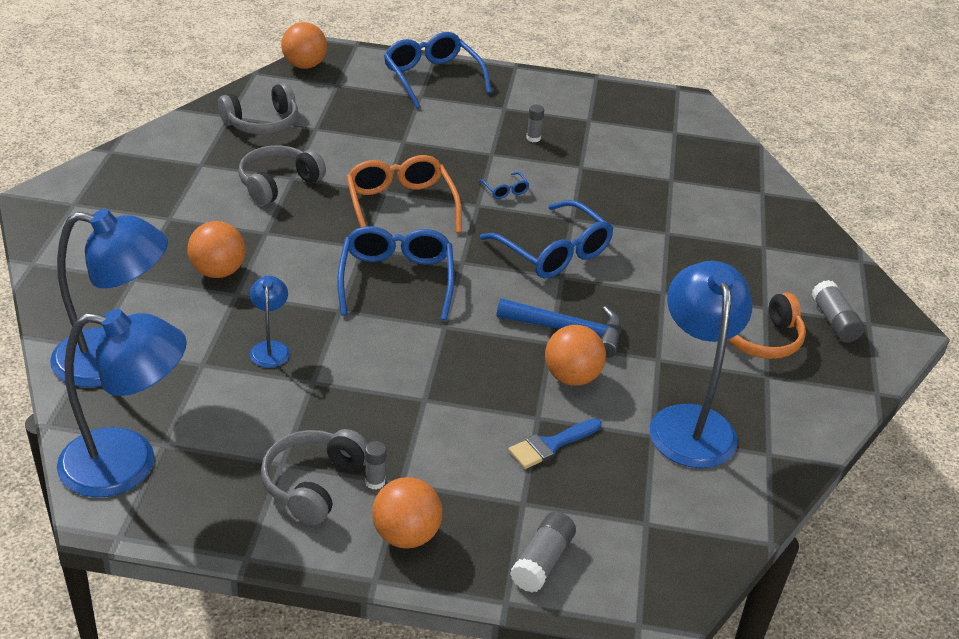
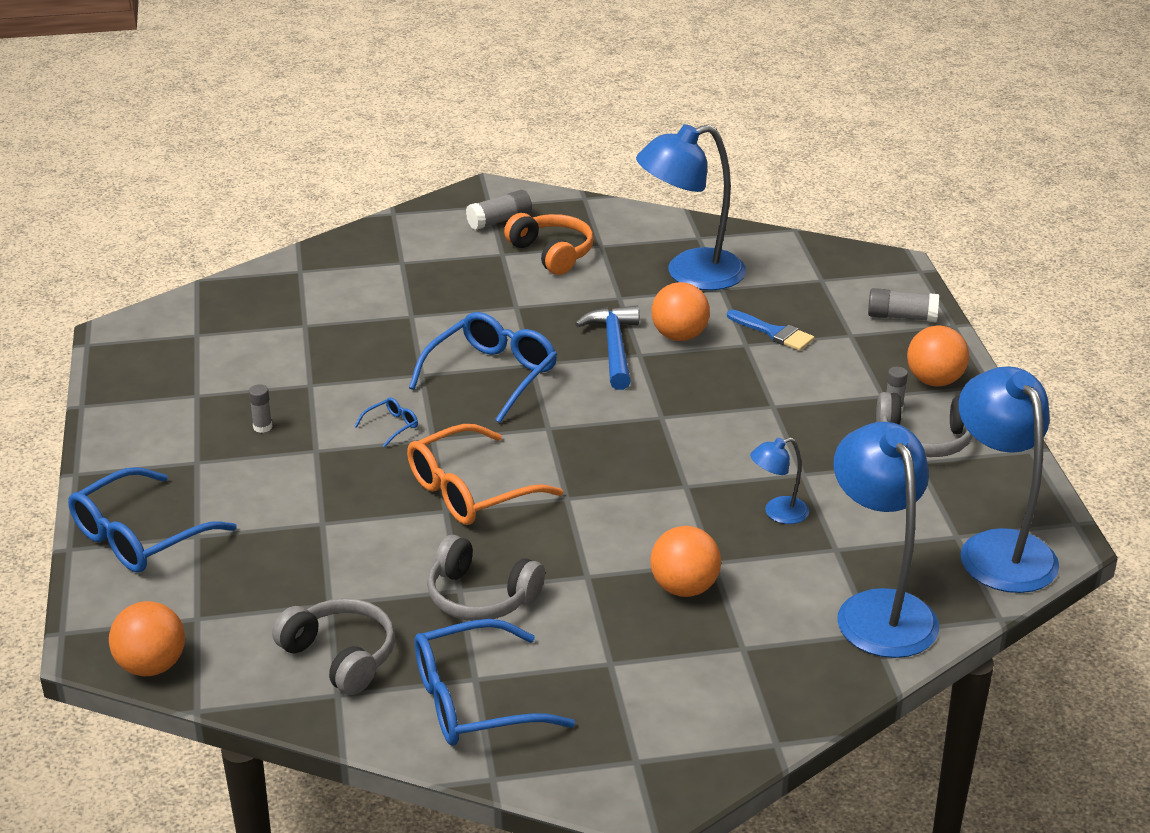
camera: 105 degrees left, 5 degrees down
blue glasses [337,226,454,320] -> blue glasses moved to [415,619,575,746]

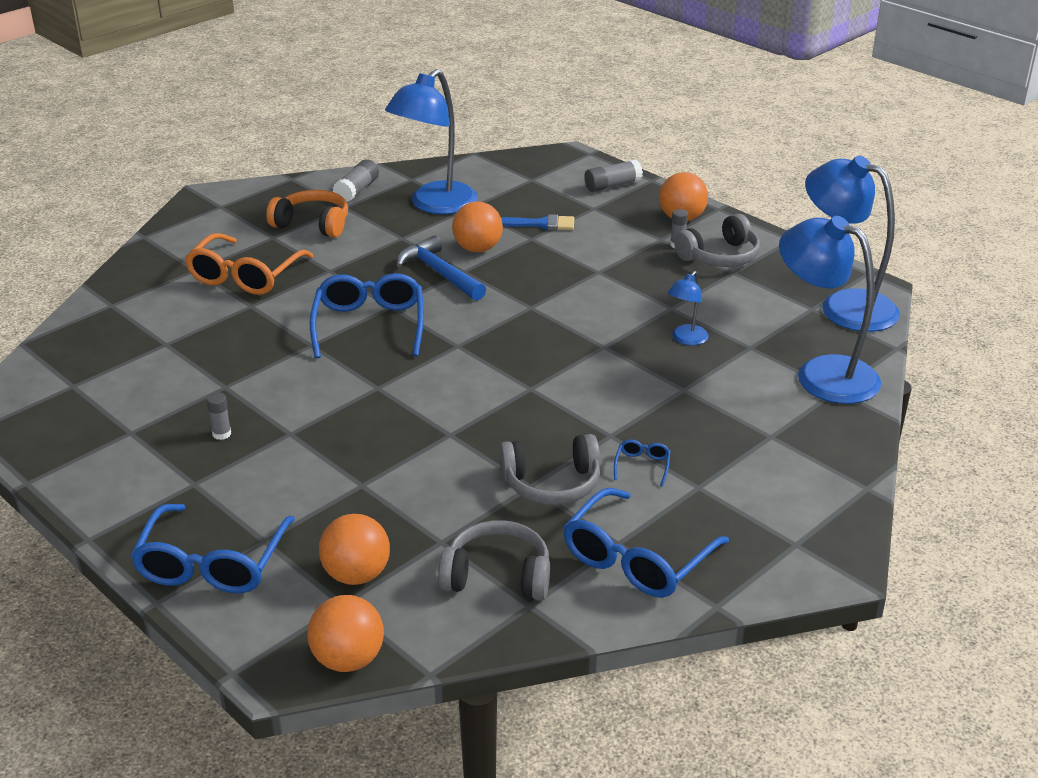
camera: 35 degrees left, 0 degrees up
blue glasses [354,398,418,448] -> blue glasses moved to [614,440,670,487]
orange glasses [407,424,563,525] -> orange glasses moved to [185,233,313,295]
grey glue stick [466,190,532,230] -> grey glue stick moved to [333,159,379,202]
orange ball [650,526,721,597] -> orange ball moved to [319,514,390,585]

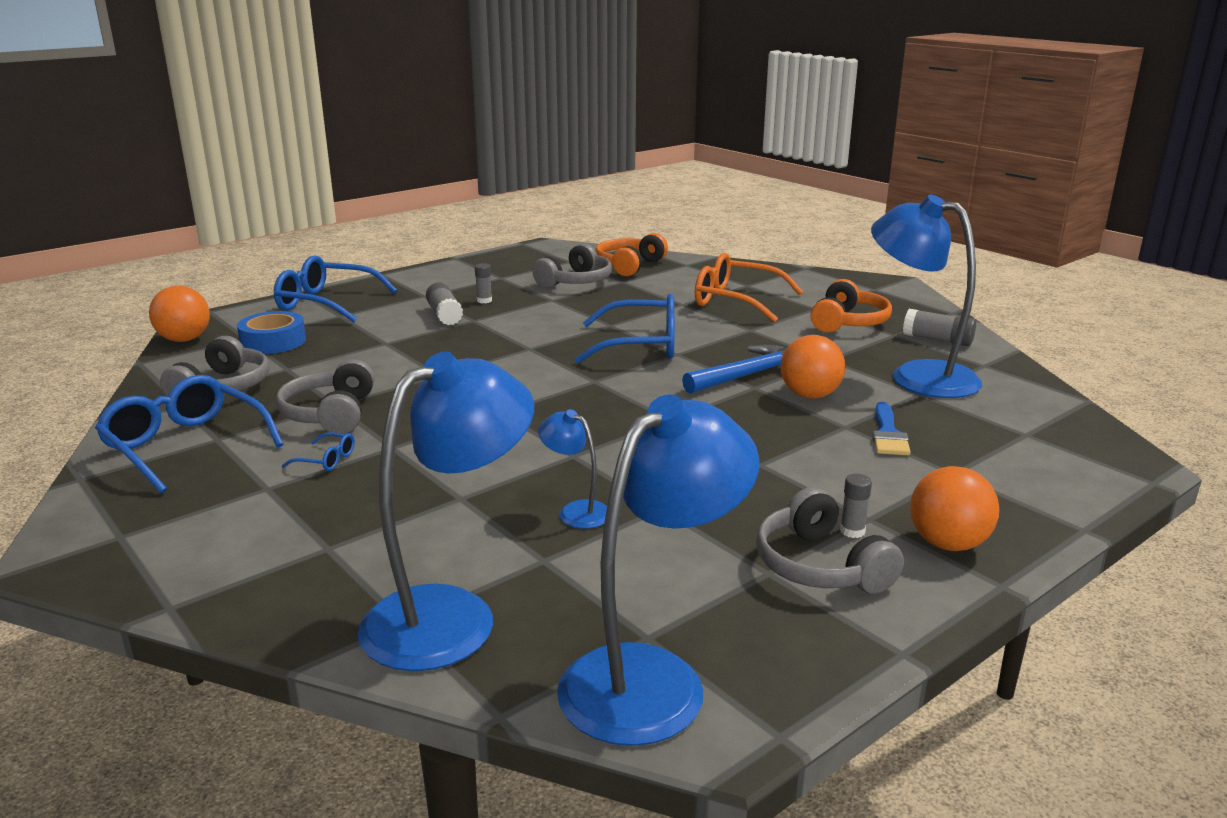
camera: 95 degrees right, 10 degrees down
orange ball [319,514,390,585] -> blue tape [237,311,306,354]
grey glue stick [584,160,643,192] -> grey glue stick moved to [426,283,463,325]
none -> grey headphones [532,244,612,288]
none -> orange headphones [595,233,668,276]

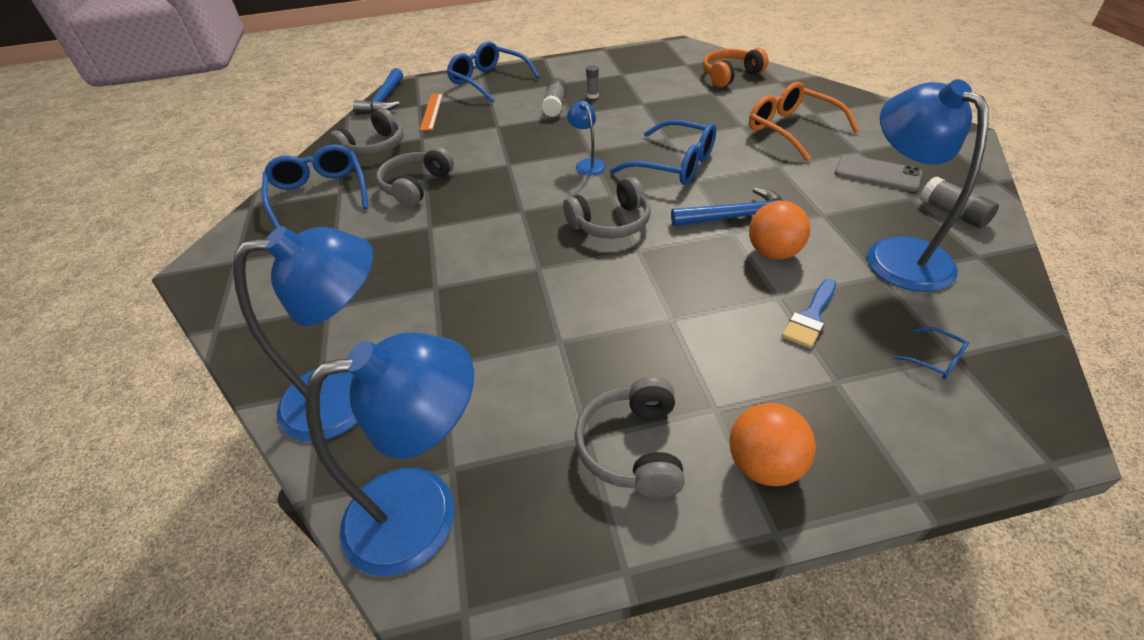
camera: 30 degrees right, 20 degrees up
orange ball [149,286,210,342] -> blue hammer [353,68,403,114]
blue tape [237,311,306,354] -> orange ruler [420,93,443,131]
blue glasses [282,432,355,471] -> blue glasses moved to [894,327,969,379]
grey headphones [532,244,612,288] -> grey headphones moved to [563,177,651,239]
blue lamp [538,409,607,529] -> blue lamp moved to [567,101,606,175]
orange headphones [810,279,892,332] -> grey phone [835,154,923,192]
grey glue stick [840,474,872,538] -> none

